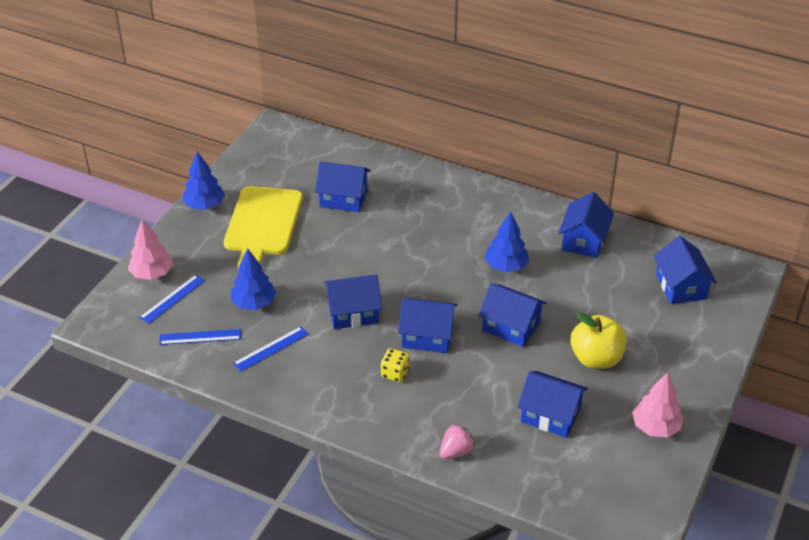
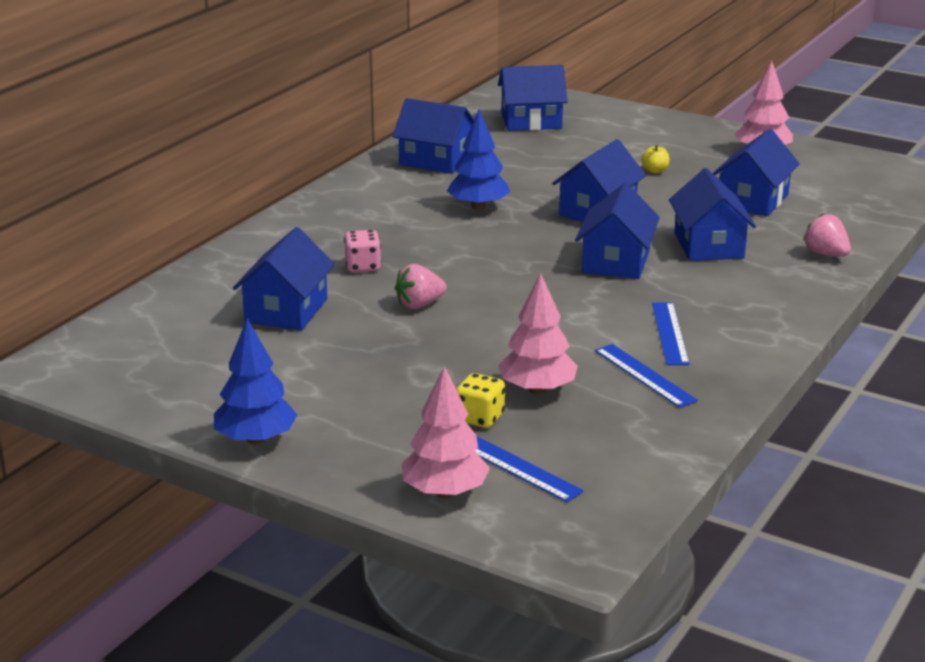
camera: 85 degrees left, 15 degrees down
blue ruler [159,329,241,345] -> blue ruler moved to [652,303,690,365]
yellow cutting board [224,186,303,270] -> none
blue tree [231,249,276,310] -> pink tree [498,273,578,394]
blue house [324,275,382,329] -> blue house moved to [669,168,756,261]
yellow dice [381,348,410,382] -> yellow dice moved to [456,373,505,428]
yellow apple [571,312,627,369] -> yellow apple [642,145,670,173], size x0.40
none -> pink dice [344,230,381,272]
none -> pink strawberry [395,264,447,309]

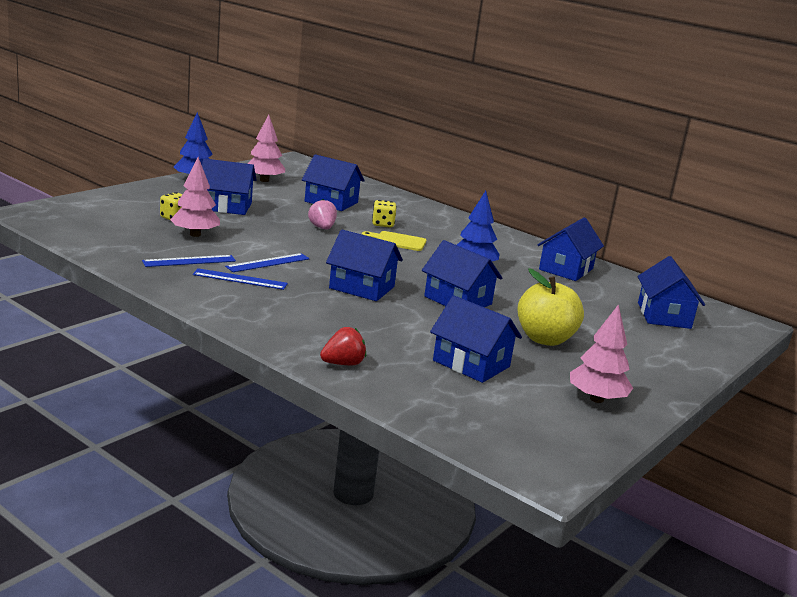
camera: 95 degrees right, 5 degrees down
pink dice [344,230,381,272] -> yellow dice [372,200,397,227]
pink tree [402,366,490,498] -> pink tree moved to [248,114,285,182]
blue ruler [475,436,584,502] -> blue ruler moved to [225,253,310,272]
yellow apple [642,145,670,173] -> yellow apple [517,268,584,346], size x2.47
blue house [669,168,756,261] -> blue house moved to [202,158,257,215]
pink strawberry [803,213,851,257] -> red strawberry [320,327,366,365]
none -> yellow cutting board [362,231,426,251]

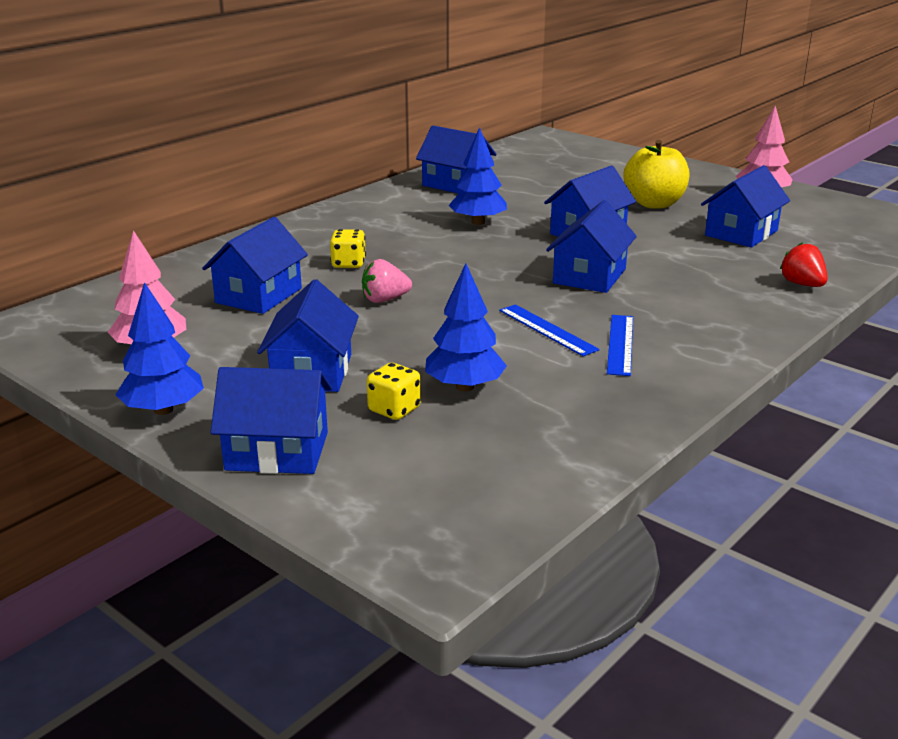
camera: 85 degrees left, 5 degrees up
blue ruler [142,255,236,267] -> none
pink tree [170,157,220,237] -> blue tree [425,263,507,391]
yellow cutting board [362,231,426,251] -> none
blue house [638,256,705,329] -> blue house moved to [210,367,332,474]

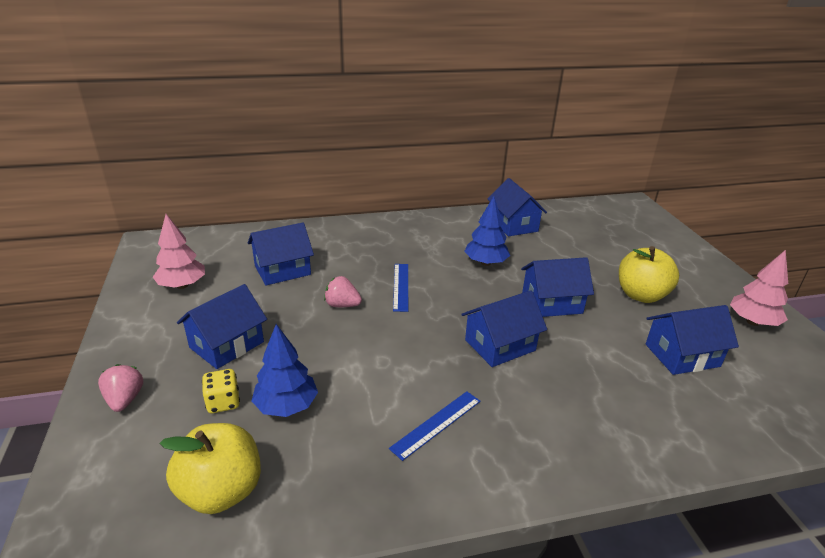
camera: 35 degrees right, 5 degrees up
blue tree [115,282,204,415] -> none
blue house [210,367,332,474] -> pink strawberry [98,364,143,412]
yellow dice [330,229,366,268] -> none
blue ruler [499,304,600,356] -> blue ruler moved to [393,264,408,312]
red strawberry [780,242,828,287] -> none
none -> yellow apple [160,423,261,514]

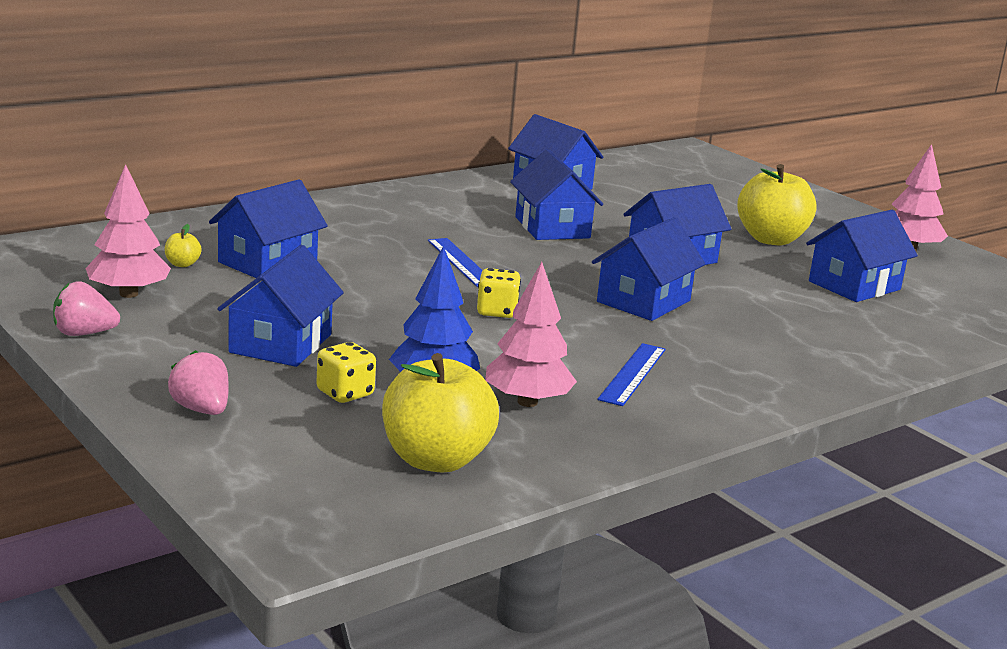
camera: 25 degrees left, 10 degrees down
pink strawberry [324,276,362,307] -> pink strawberry moved to [53,281,120,336]
blue tree [464,196,510,266] -> blue house [510,149,603,240]
none -> yellow apple [165,224,202,267]
none -> yellow dice [477,268,521,318]
none -> pink tree [485,262,577,407]

